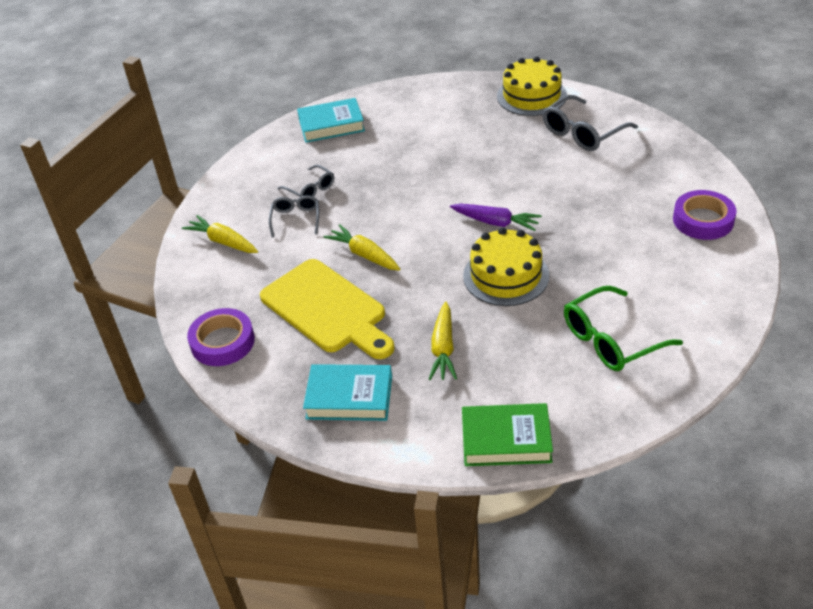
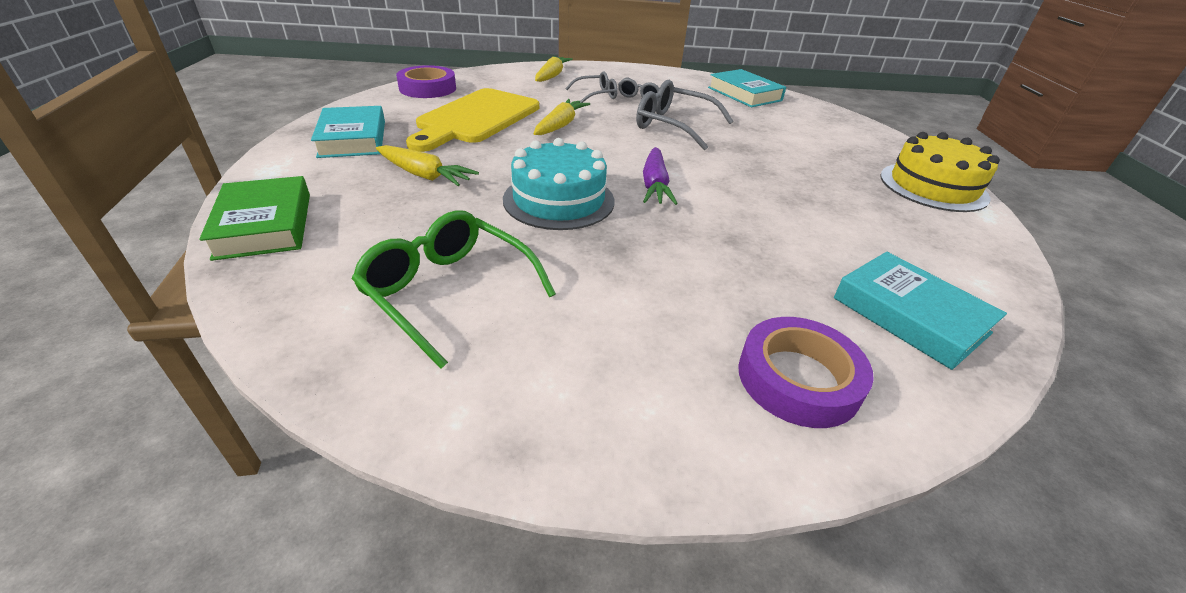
camera: 65 degrees right, 5 degrees down
yellow carrot [429,302,457,380] -> yellow carrot turned 135 degrees counterclockwise [376,145,479,186]
yellow cake [463,227,549,306] -> turquoise cake [503,138,614,230]
grey glasses [542,95,638,151] -> grey glasses moved to [636,80,734,150]
none -> turquoise book [834,252,1007,370]

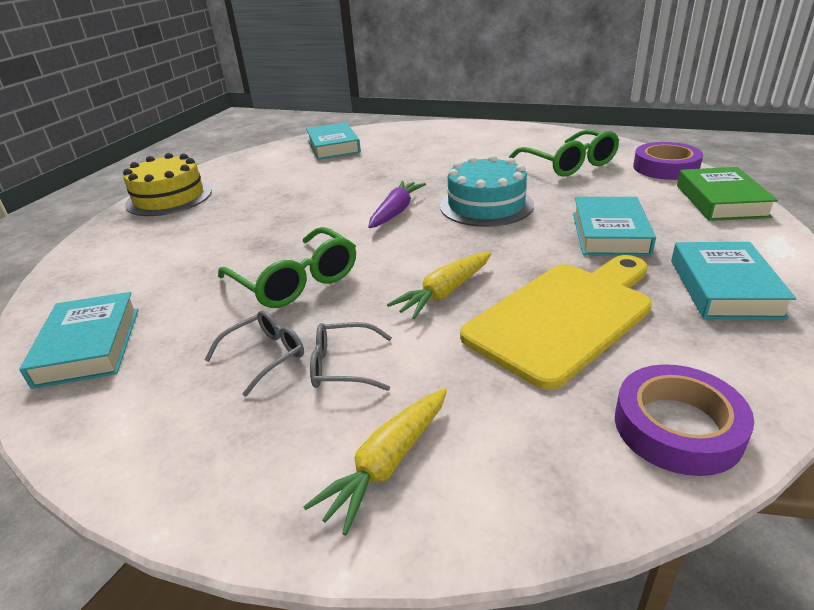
camera: 155 degrees left, 5 degrees down
yellow carrot [376,145,479,186] -> turquoise book [573,197,656,256]
grey glasses [636,80,734,150] -> green glasses [218,227,356,308]
purple tape [738,317,874,428] -> purple tape moved to [633,142,703,180]

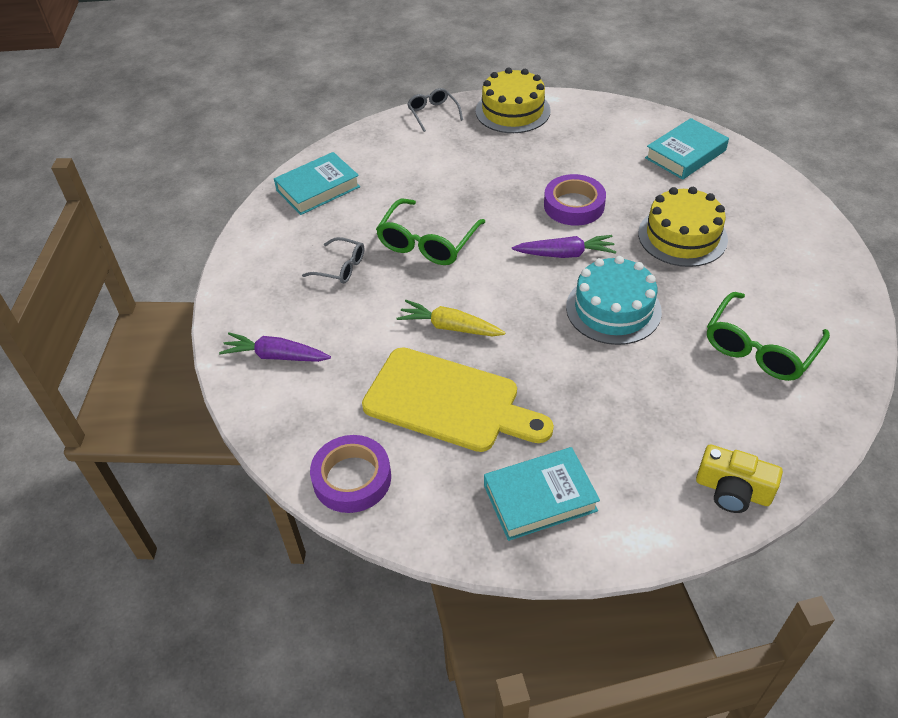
camera: 65 degrees right, 15 degrees up
yellow carrot [303,388,447,535] -> purple carrot [219,333,331,362]
grey glasses [310,322,392,391] -> grey glasses moved to [407,88,463,132]
turquoise book [573,197,656,256] -> none
purple tape [633,142,703,180] -> purple tape moved to [544,174,606,226]
green book [677,167,778,221] -> yellow camera [696,445,783,513]
none -> yellow cake [638,187,728,267]

